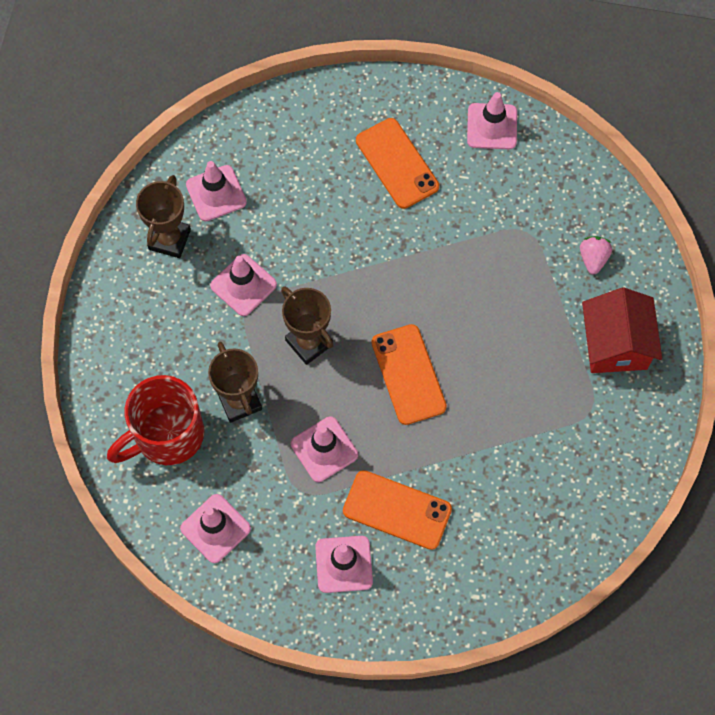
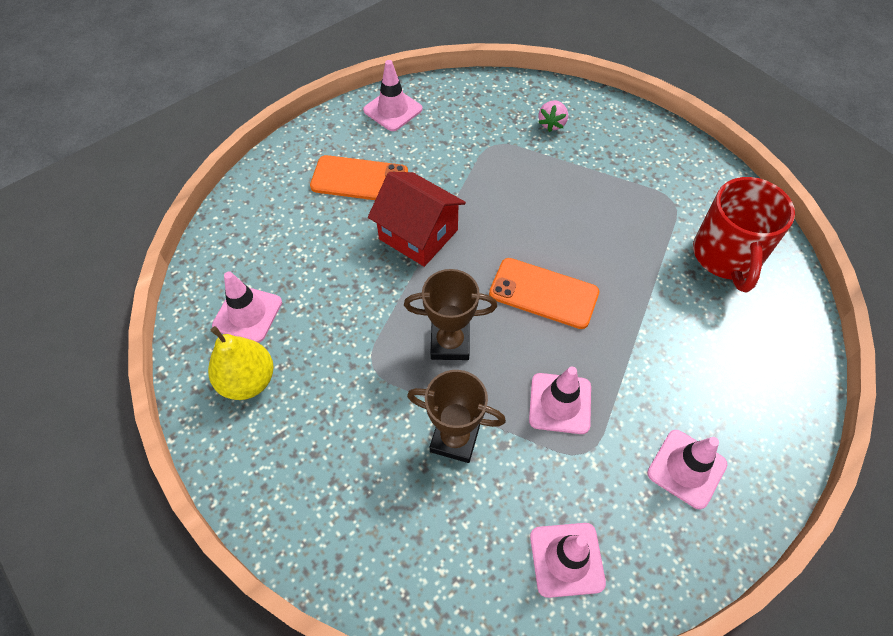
camera: 50 degrees left, 10 degrees down
red mug [107,375,204,465] -> red mug moved to [693,177,795,292]
brown trophy [136,175,191,258] -> yellow pear [208,326,274,400]
pink traffic cone [210,254,277,316] -> none
orange phone [343,470,452,550] -> none
pink strawberry [580,236,612,274] -> pink strawberry turned 120 degrees counterclockwise [538,100,568,132]
red house [582,287,662,373] -> red house moved to [368,172,466,267]

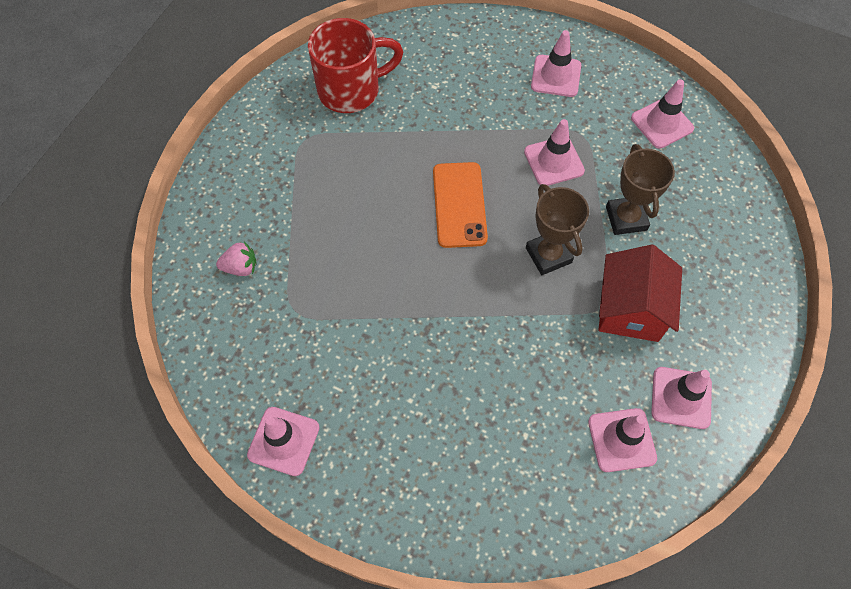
camera: 115 degrees left, 5 degrees up
yellow pear [208,326,274,400] -> pink traffic cone [651,367,712,429]
orange phone [310,155,408,200] -> none
red house [368,172,466,267] -> red house moved to [599,245,682,342]

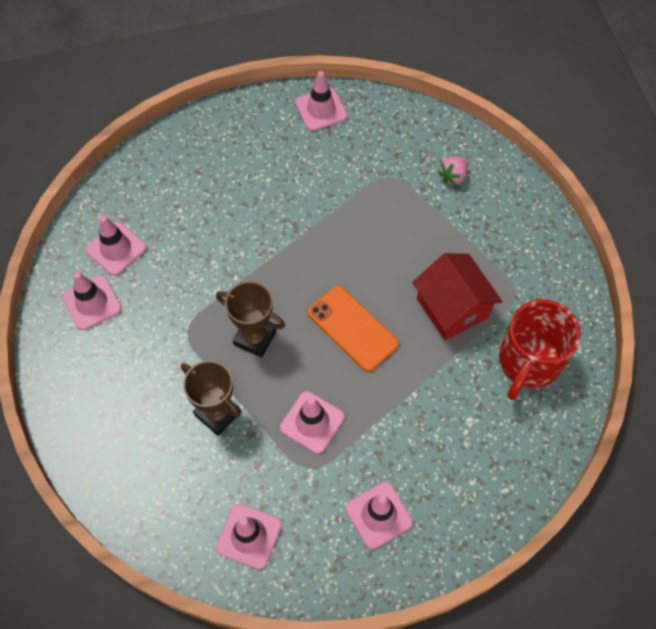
camera: 140 degrees right, 0 degrees up
red house [599,245,682,342] -> red house moved to [412,253,503,340]

